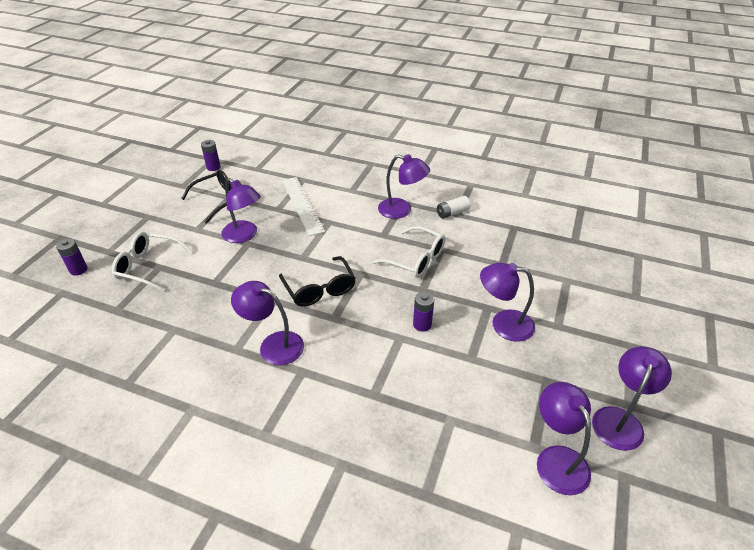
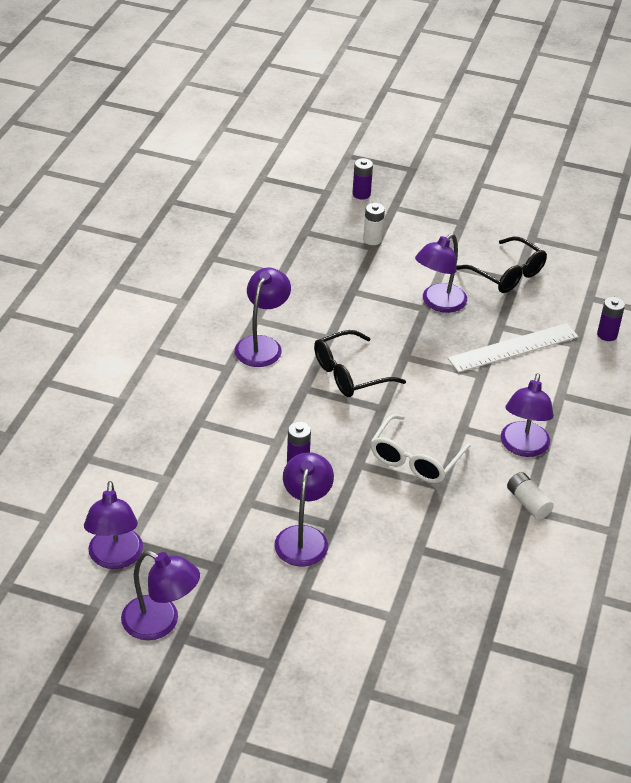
camera: 85 degrees right, 0 degrees up
white glasses [112,232,193,292] -> white battery [363,203,385,245]
purple battery [201,140,220,171] -> purple battery moved to [597,297,625,341]
purple lamp [537,382,591,495] -> purple lamp turned 105 degrees clockwise [84,481,143,569]

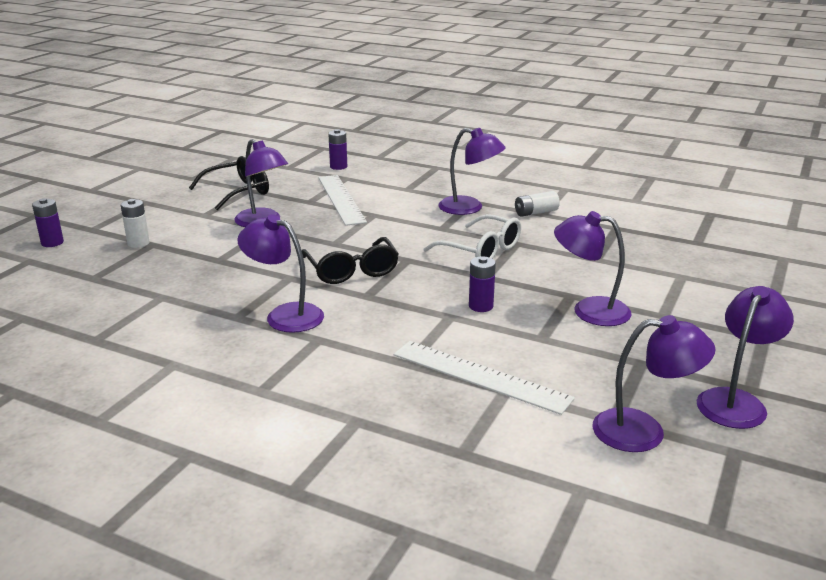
camera: 80 degrees left, 15 degrees down
none -> white ruler [394,341,575,415]

